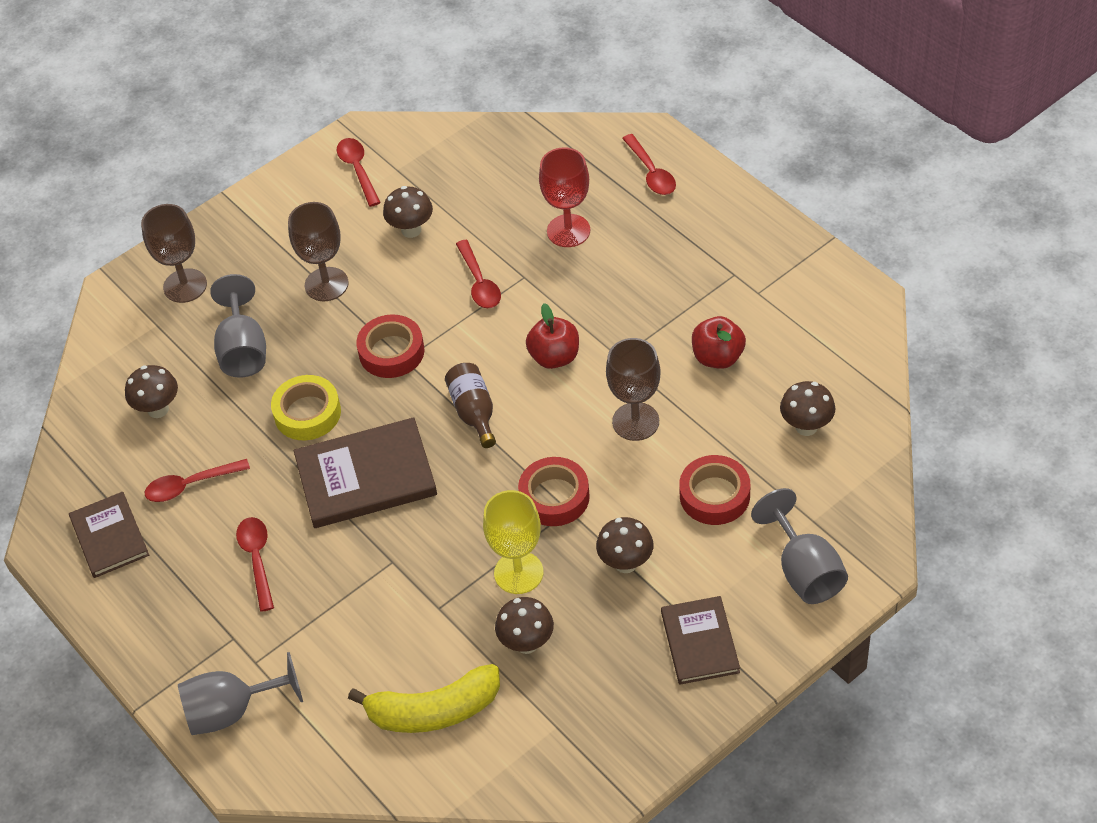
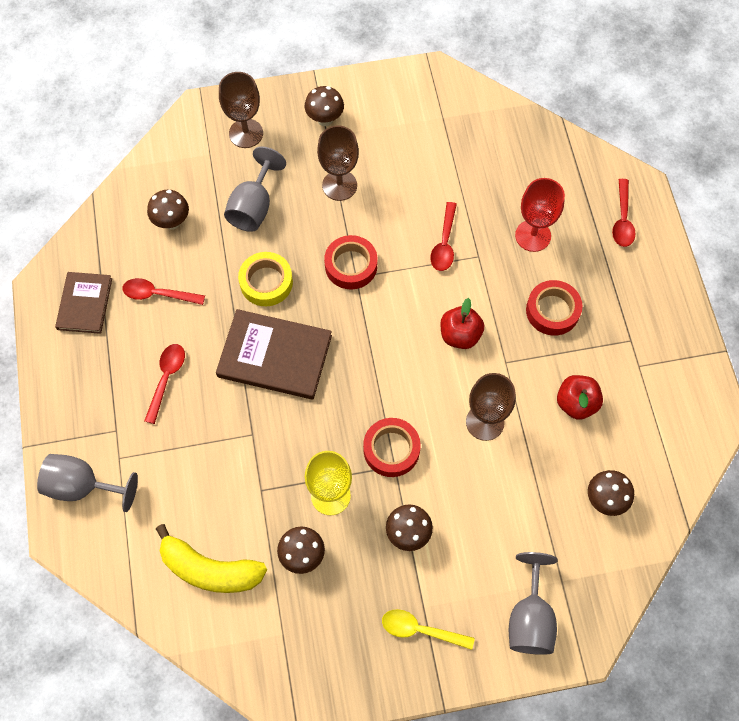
camera: 25 degrees right, 15 degrees up
red spoon [337,138,381,207] -> none
brown mushroom [383,186,433,238] -> brown mushroom moved to [305,86,344,126]
brown bottle [445,363,496,448] -> none
brown book [661,596,740,685] -> yellow spoon [382,609,475,650]
red tape [679,455,750,525] -> red tape moved to [526,280,583,336]

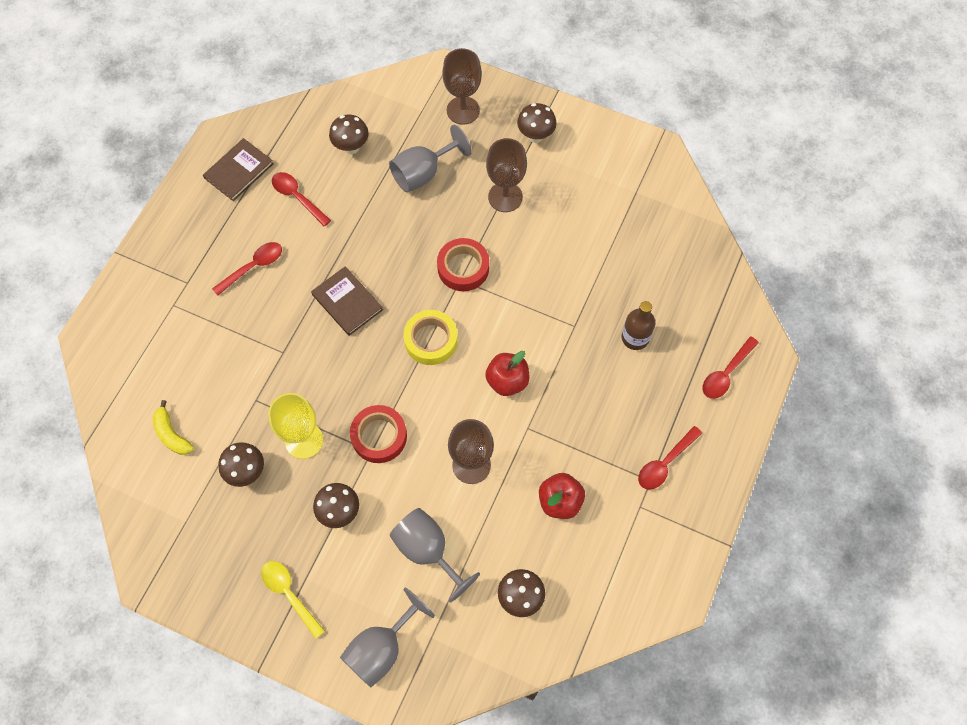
camera: 35 degrees right, 0 degrees up
grey goblet [37,454,138,512] -> grey goblet moved to [390,508,480,603]
yellow banana [156,524,267,593] -> yellow banana [153,400,194,455], size x0.57
brown book [216,309,332,400] -> brown book [311,266,383,336], size x0.63
yellow tape [238,252,293,306] -> yellow tape moved to [403,310,458,365]
red spoon [430,202,457,271] -> red spoon moved to [638,426,702,490]
red goblet [515,178,565,252] -> brown bottle [622,301,655,350]
red tape [526,280,583,336] -> none

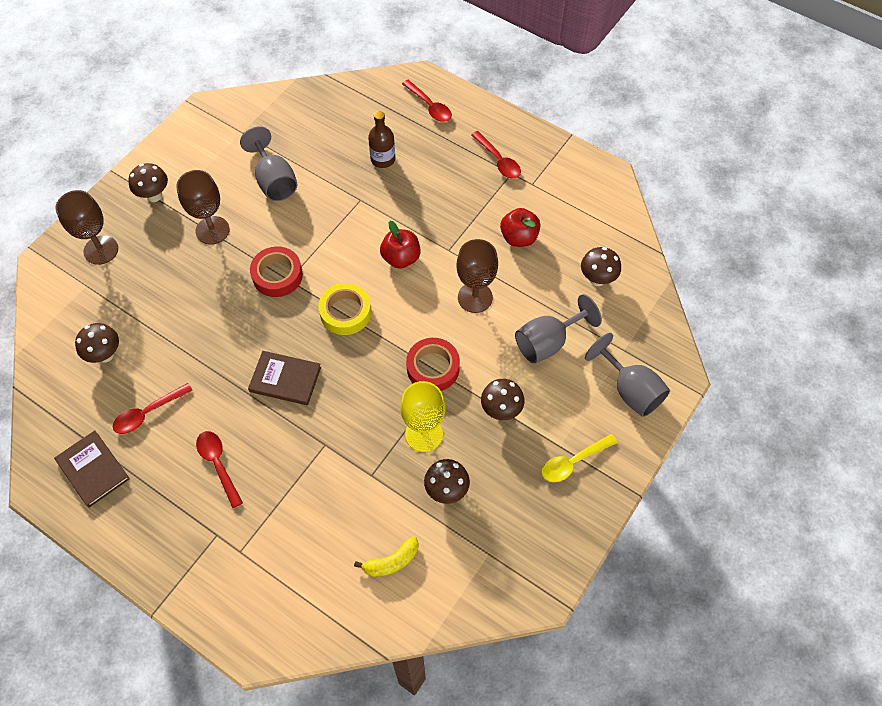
camera: 80 degrees left, 5 degrees down
brown book [311,266,383,336] -> brown book turned 45 degrees clockwise [248,351,321,405]
grey goblet [389,125,472,192] -> grey goblet moved to [240,126,297,201]

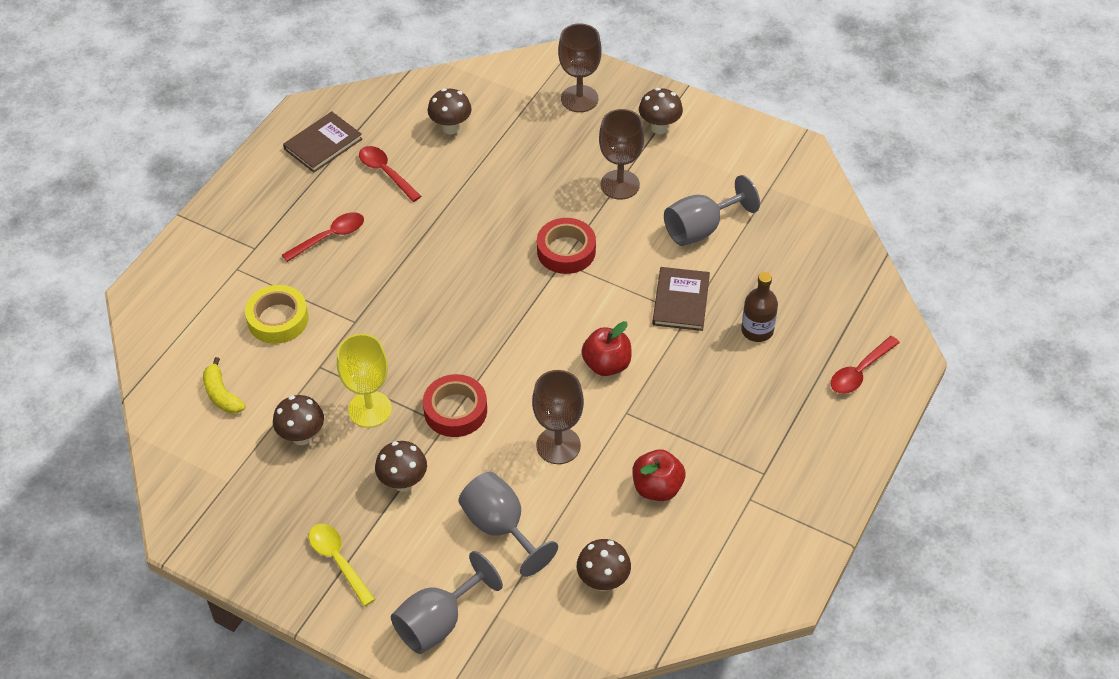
camera: 85 degrees right, 10 degrees down
brown book [248,351,321,405] -> brown book moved to [652,267,710,331]
yellow tape [318,283,371,335] -> yellow tape moved to [245,285,309,344]
red spoon [471,131,521,178] -> none

